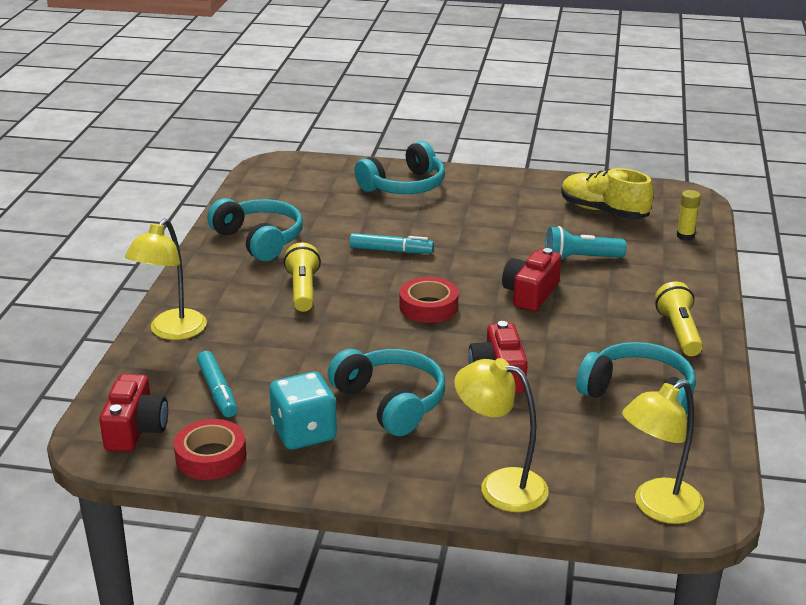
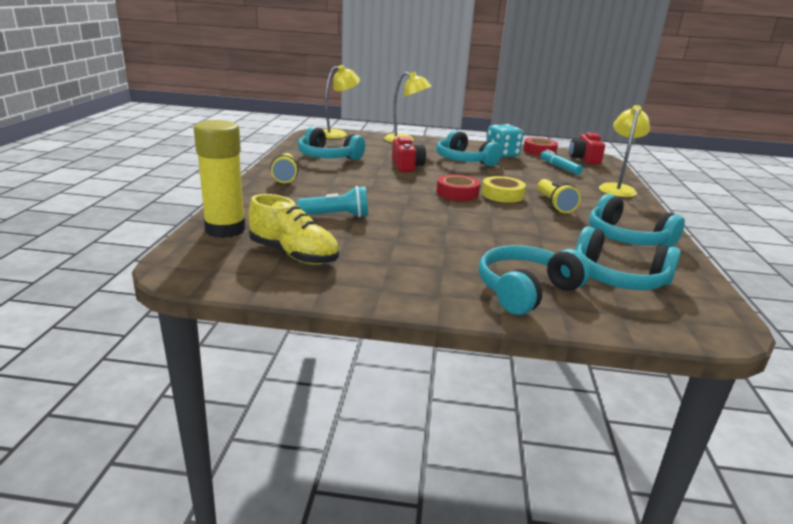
camera: 175 degrees right, 5 degrees down
turquoise marker [350,233,434,253] -> none
red camera [502,248,561,311] -> none
yellow glue stick [677,190,701,240] -> yellow glue stick [194,120,246,238], size x2.24
none -> yellow tape [482,176,526,203]
none -> turquoise headphones [576,226,681,290]

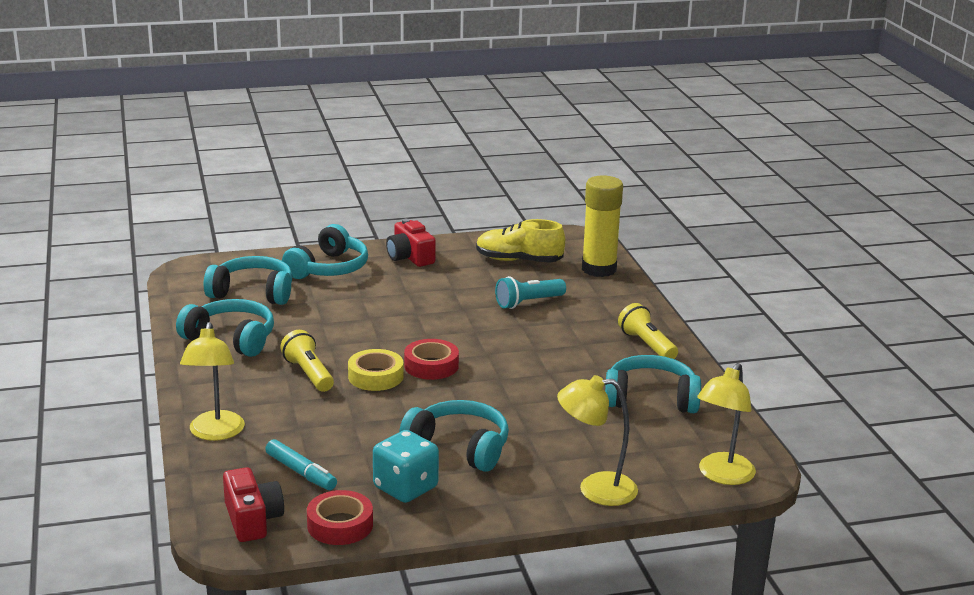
camera: 160 degrees right, 0 degrees up
red camera [392,137,426,172] -> red camera moved to [386,219,436,267]

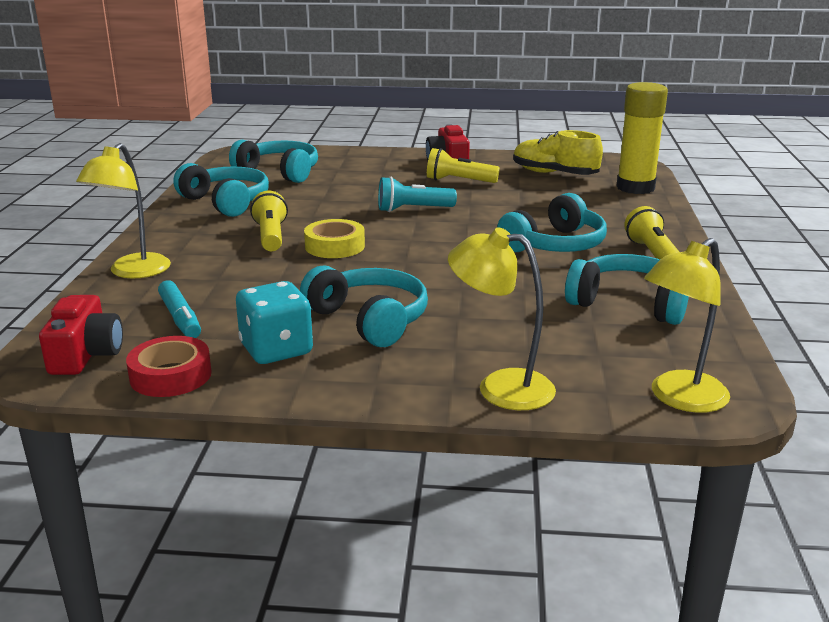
camera: 20 degrees right, 0 degrees up
turquoise headphones [282,224,368,279] -> turquoise headphones moved to [497,193,607,252]
red tape [404,339,459,380] -> none
turquoise flashlight [495,276,566,309] -> turquoise flashlight moved to [378,177,457,212]
none -> yellow flashlight [427,148,500,183]

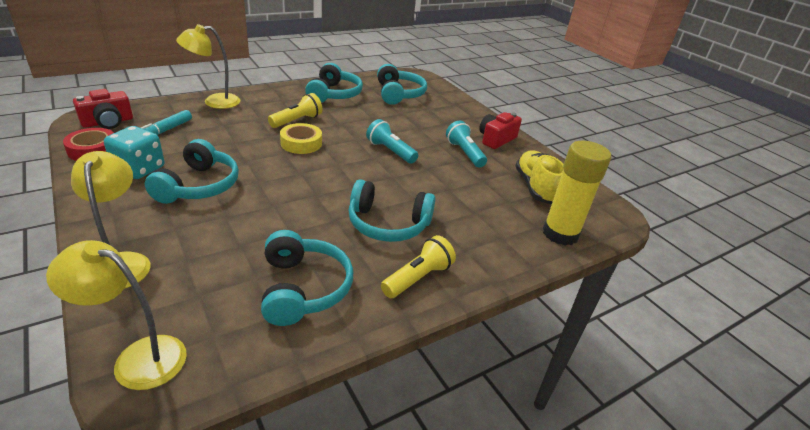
camera: 50 degrees right, 10 degrees up
yellow flashlight [427,148,500,183] -> turquoise flashlight [446,121,487,168]

